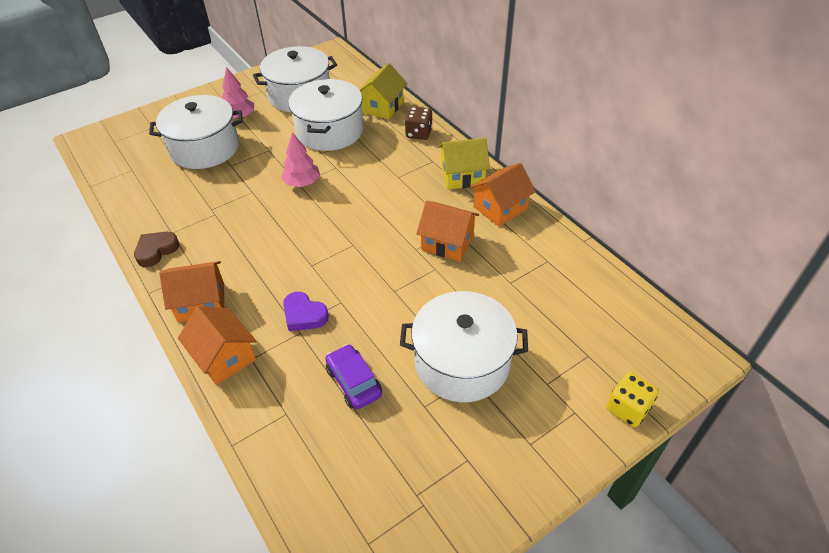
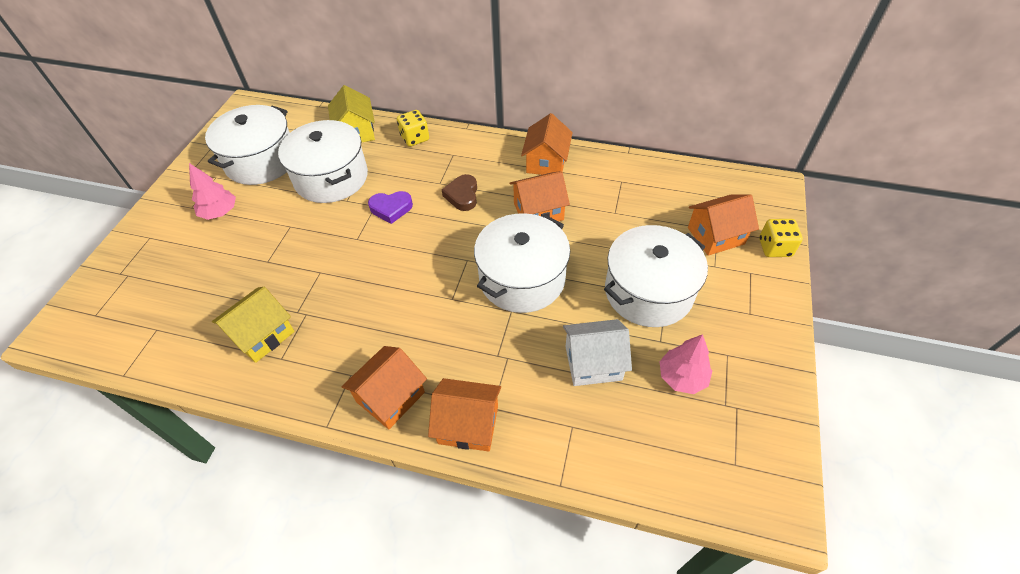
camera: 40 degrees left, 5 degrees up
brown heart [134,232,179,267] -> brown heart moved to [442,174,477,211]
white pot [149,95,243,169] -> white pot moved to [474,213,570,313]
pink tree [281,132,320,187] -> pink tree moved to [659,334,712,394]
purple heart [283,292,329,331] -> purple heart moved to [368,191,413,224]
purple car [325,344,382,409] -> white house [563,319,632,386]
brown dice [405,107,432,140] -> yellow dice [397,110,429,147]
yellow house [438,138,490,189] -> yellow house moved to [212,287,295,363]
none -> orange house [688,194,759,256]

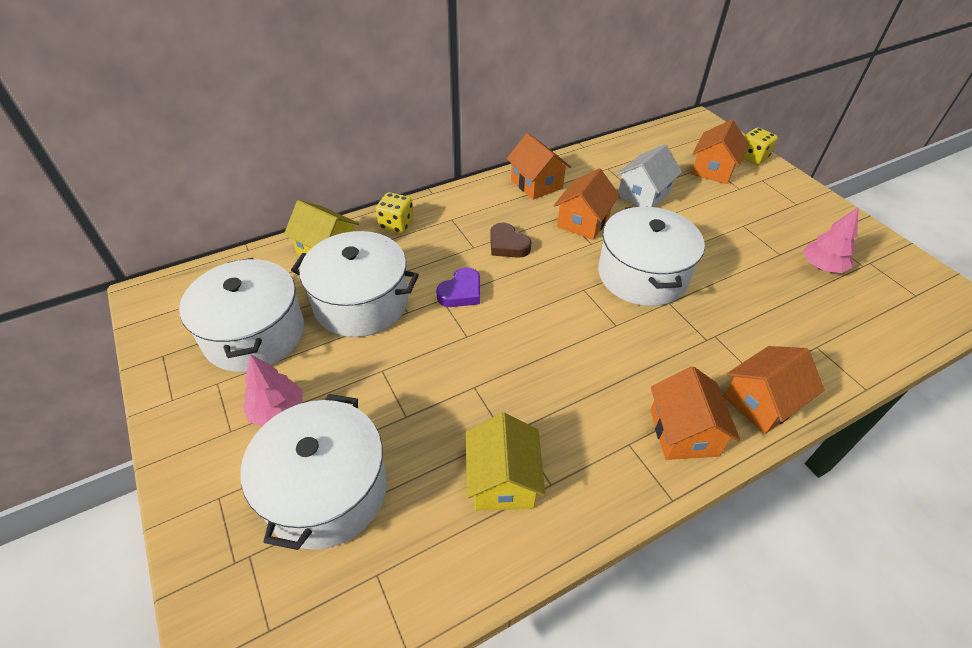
camera: 45 degrees left, 5 degrees down
white house [563,319,632,386] -> white house moved to [616,144,682,207]
white pot [604,225,708,327] -> white pot moved to [240,394,387,550]

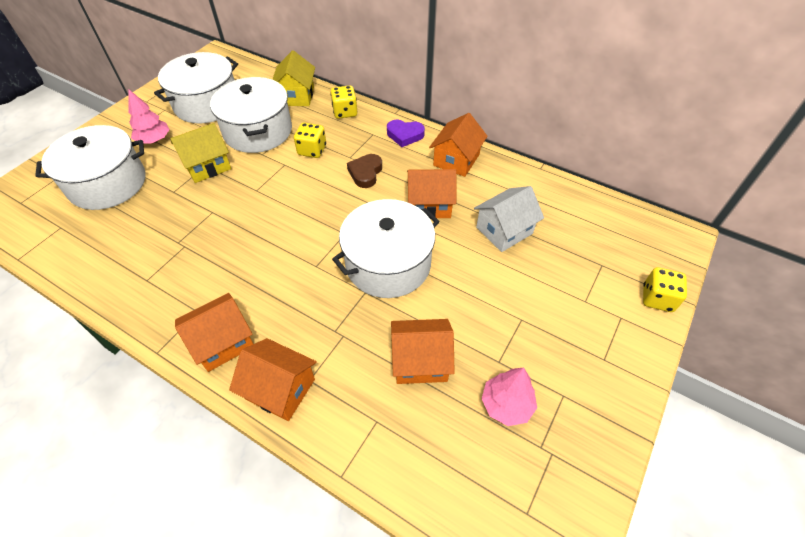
camera: 60 degrees right, 5 degrees up
purple heart [436,267,480,307] -> purple heart moved to [387,120,425,147]
yellow house [466,413,546,511] -> yellow house moved to [170,123,231,183]
white house [616,144,682,207] -> white house turned 45 degrees counterclockwise [474,186,544,252]
orange house [691,119,749,184] -> orange house moved to [391,319,455,384]
none -> yellow dice [294,123,326,158]

